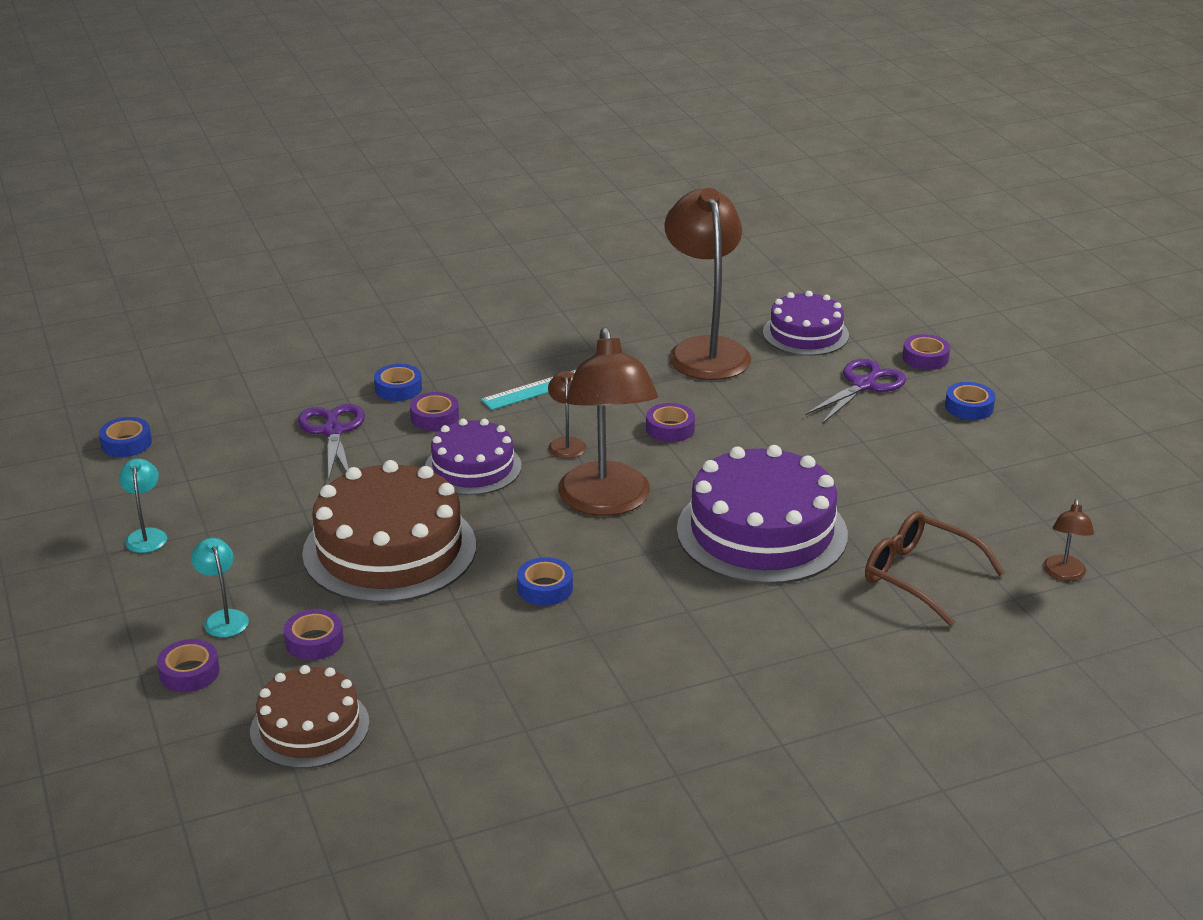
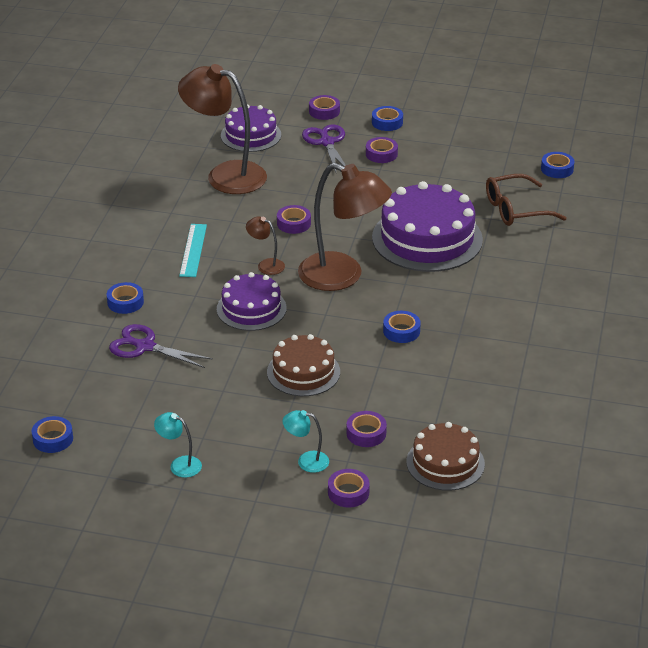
camera: 55 degrees left, 5 degrees up
brown cake [302,460,476,603] -> brown cake [267,334,340,396], size x0.60
purple tape [410,392,459,431] -> purple tape moved to [366,137,398,163]
brown lamp [1043,499,1094,581] -> blue tape [541,152,575,178]

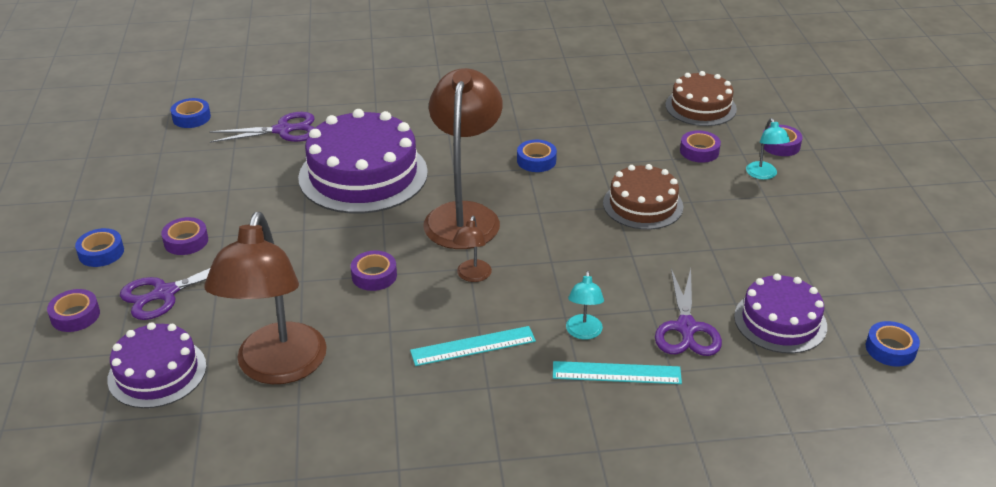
camera: 110 degrees left, 0 degrees up
blue tape [107,282,144,314] -> turquoise ruler [553,361,682,384]
turquoise lamp [154,412,202,478] -> turquoise lamp moved to [566,271,604,340]
purple cake [217,272,287,331] -> purple cake moved to [734,274,827,354]
brown glasses [486,174,567,226] -> purple scissors [209,112,315,143]

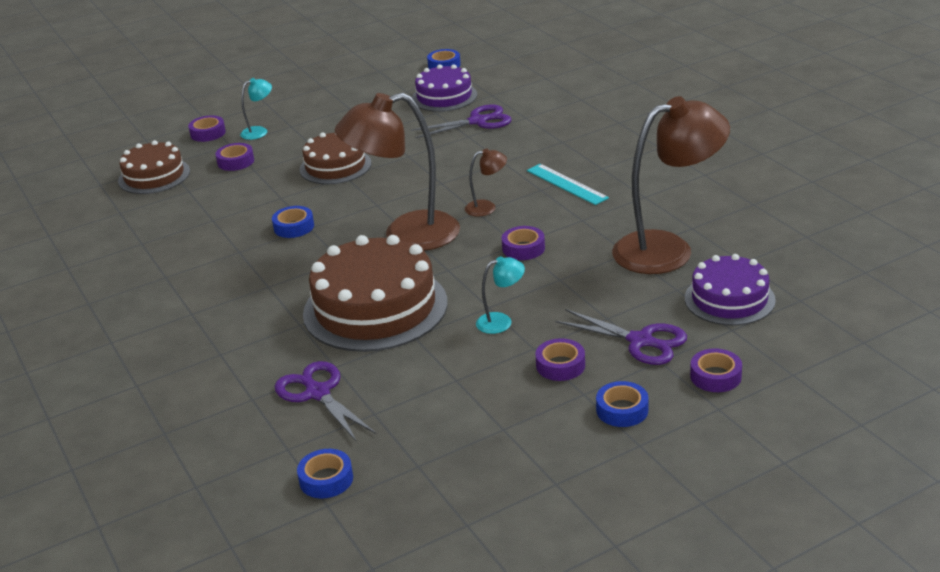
camera: 110 degrees left, 5 degrees down
purple cake [298,109,428,214] -> brown cake [303,235,448,352]
turquoise ruler [553,361,682,384] -> none
turquoise lamp [566,271,604,340] -> turquoise lamp moved to [476,257,525,334]

